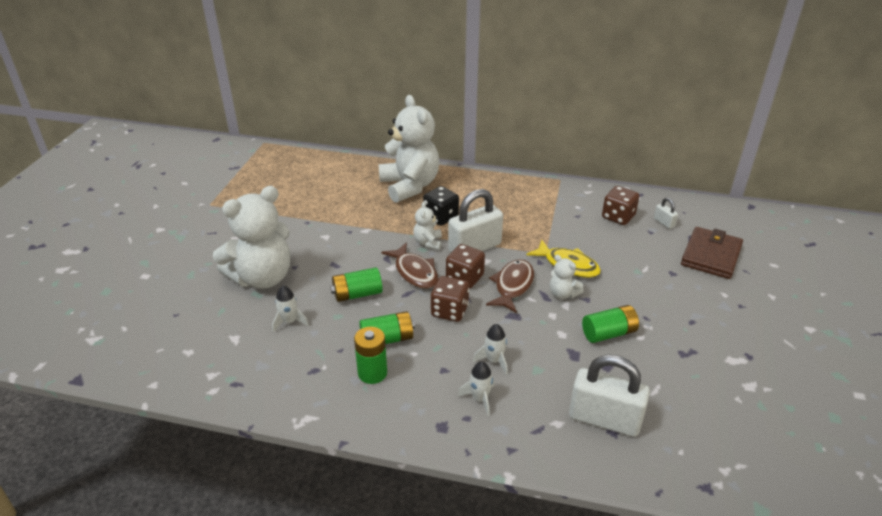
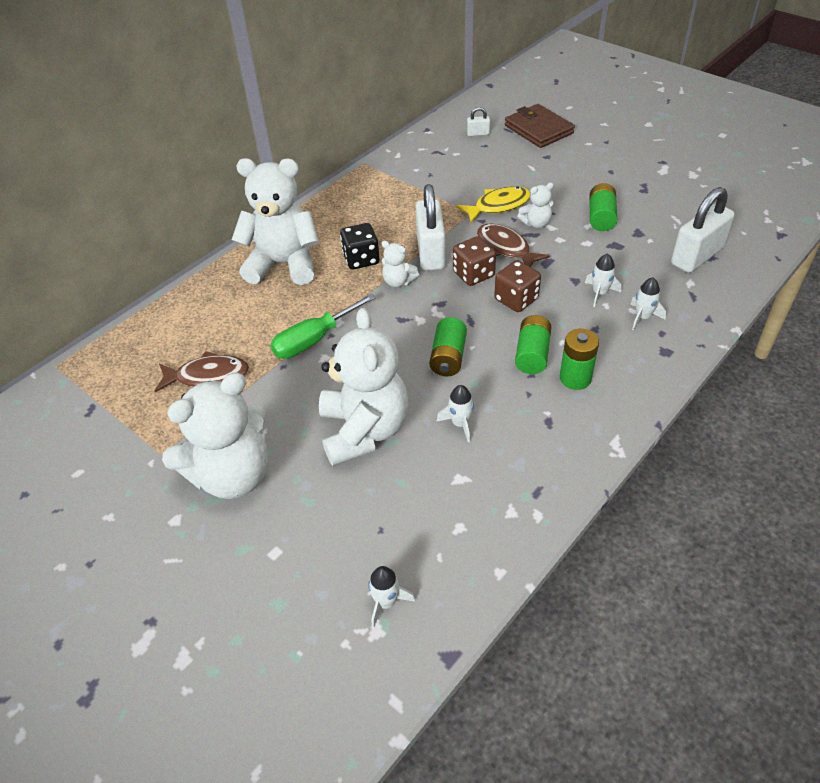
camera: 60 degrees left, 10 degrees up
brown fish [381,242,438,289] -> brown fish moved to [155,351,249,392]
brown dice [602,186,639,225] -> none
none -> white teddy bear [162,373,268,499]
none -> green screwdriver [271,293,376,359]
none -> white rocket [368,566,415,628]

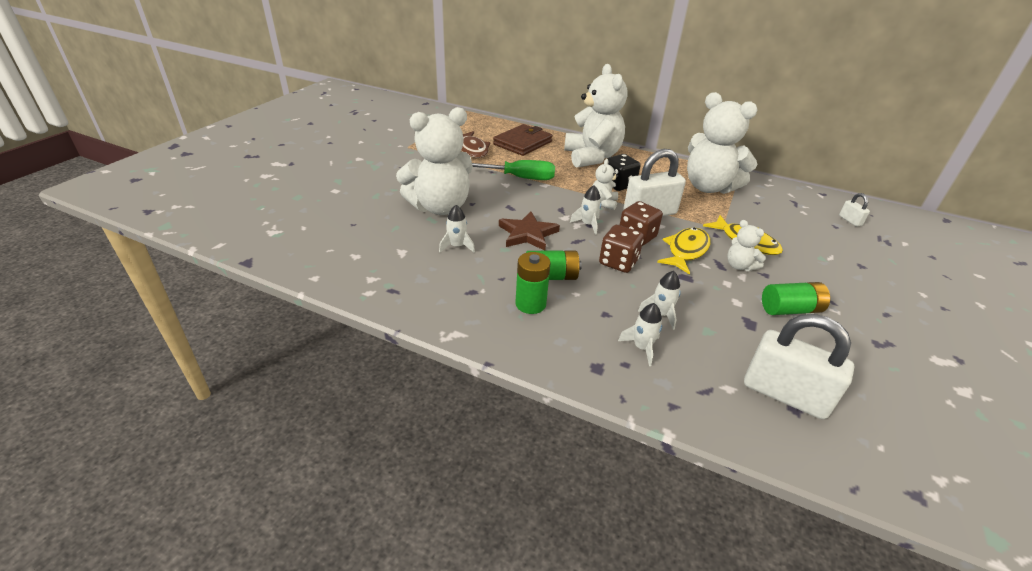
camera: 70 degrees right, 10 degrees down
white teddy bear [162,373,268,499] -> white teddy bear moved to [687,92,758,194]
green screwdriver [271,293,376,359] -> green screwdriver turned 150 degrees clockwise [472,160,555,180]
white rocket [368,566,415,628] -> white rocket moved to [570,185,601,235]
green battery [429,317,467,376] -> brown star [499,211,560,251]
brown fish [477,224,550,267] -> yellow fish [657,228,711,275]
brown wallet [505,104,575,148] -> brown wallet moved to [493,124,553,156]

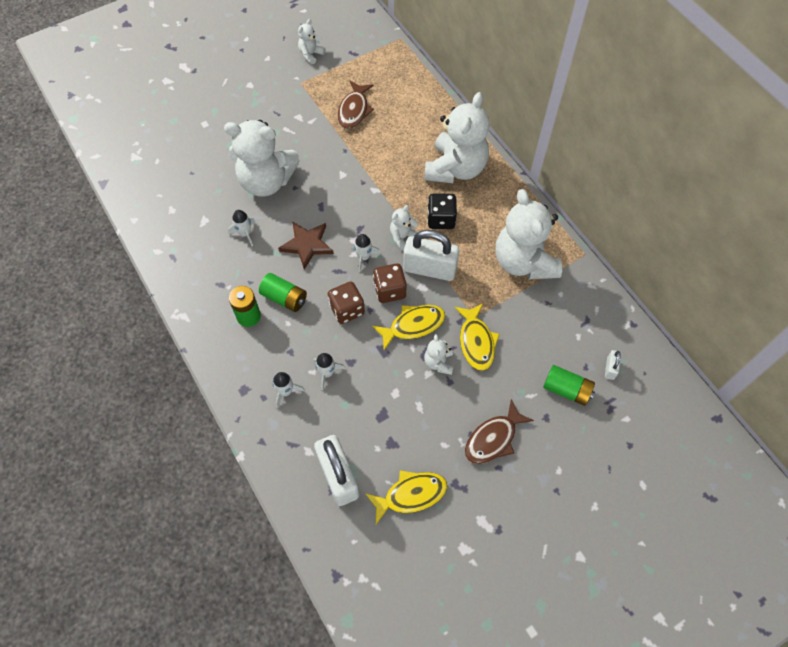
camera: 35 degrees right, 25 degrees up
green screwdriver [472,160,555,180] -> none
brown wallet [493,124,553,156] -> none
green battery [762,282,830,315] -> green battery moved to [543,365,595,406]
none -> white teddy bear [298,19,325,64]
none -> yellow fish [365,470,447,524]
none -> brown fish [465,399,534,464]

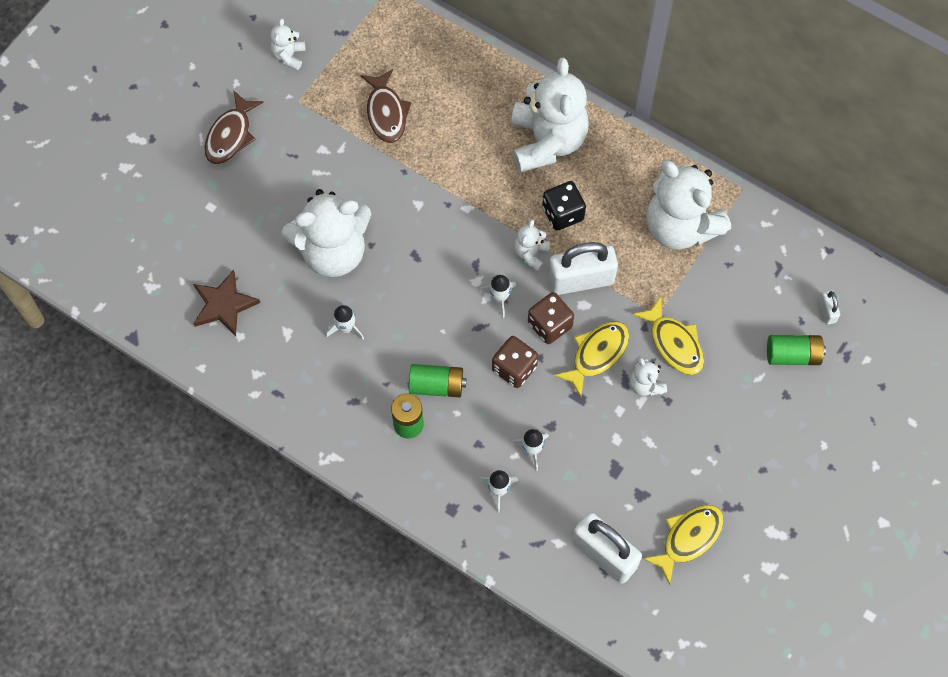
camera: 25 degrees left, 5 degrees up
brown star [278,221,334,270] -> brown star moved to [193,269,260,336]
brown fish [465,399,534,464] -> brown fish moved to [204,90,264,164]

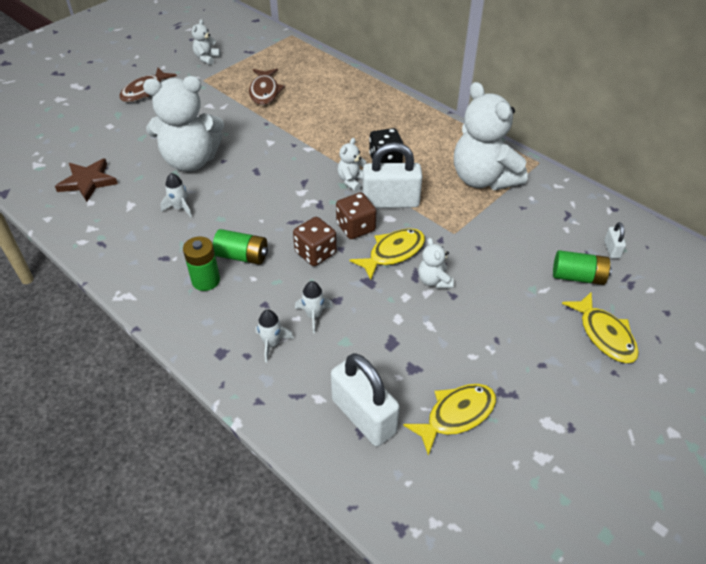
camera: 10 degrees right, 20 degrees down
white rocket [480,275,516,318] -> none
white teddy bear [511,57,589,173] -> none
yellow fish [632,297,704,375] -> yellow fish moved to [562,292,639,363]

